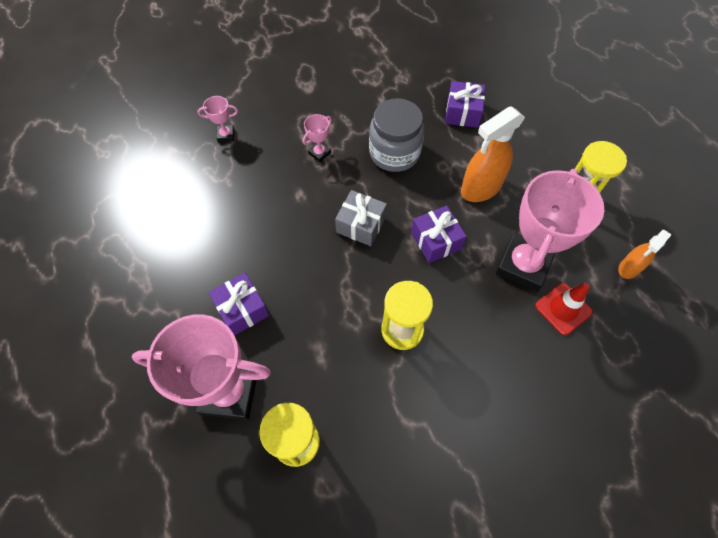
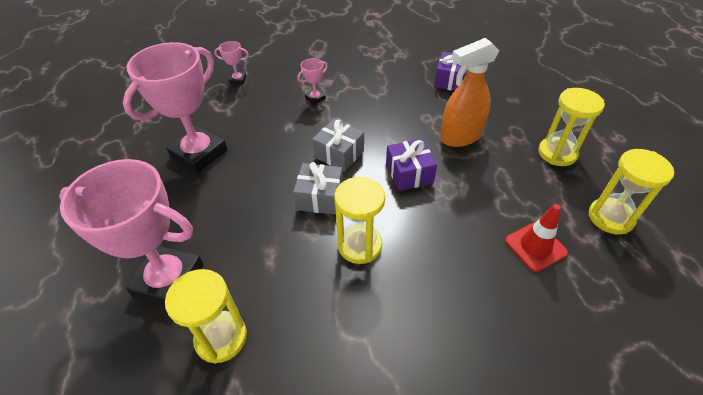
camera: 10 degrees right, 15 degrees down
purple gift [208,273,269,336] -> none
grey jar [369,98,424,172] -> none
pink trophy [496,169,604,292] -> pink trophy moved to [123,42,228,173]
orange spray bottle [618,230,671,279] -> yellow hourglass [589,149,674,235]
none -> grey gift [293,162,343,215]

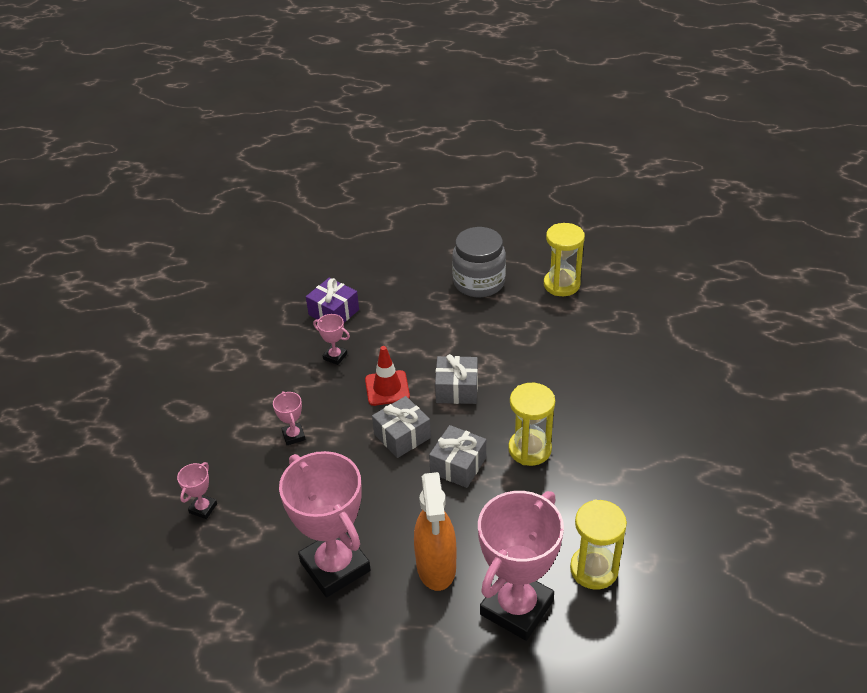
camera: 70 degrees left, 5 degrees down
purple gift [386,138,437,191] -> grey gift [435,354,478,404]
orange spray bottle [440,38,499,147] -> orange spray bottle moved to [414,472,456,591]
red traffic cone [505,204,568,272] -> red traffic cone moved to [365,346,410,406]
yellow hourglass [538,88,605,166] -> grey jar [452,227,506,298]
none -> pink trophy [313,314,350,365]

